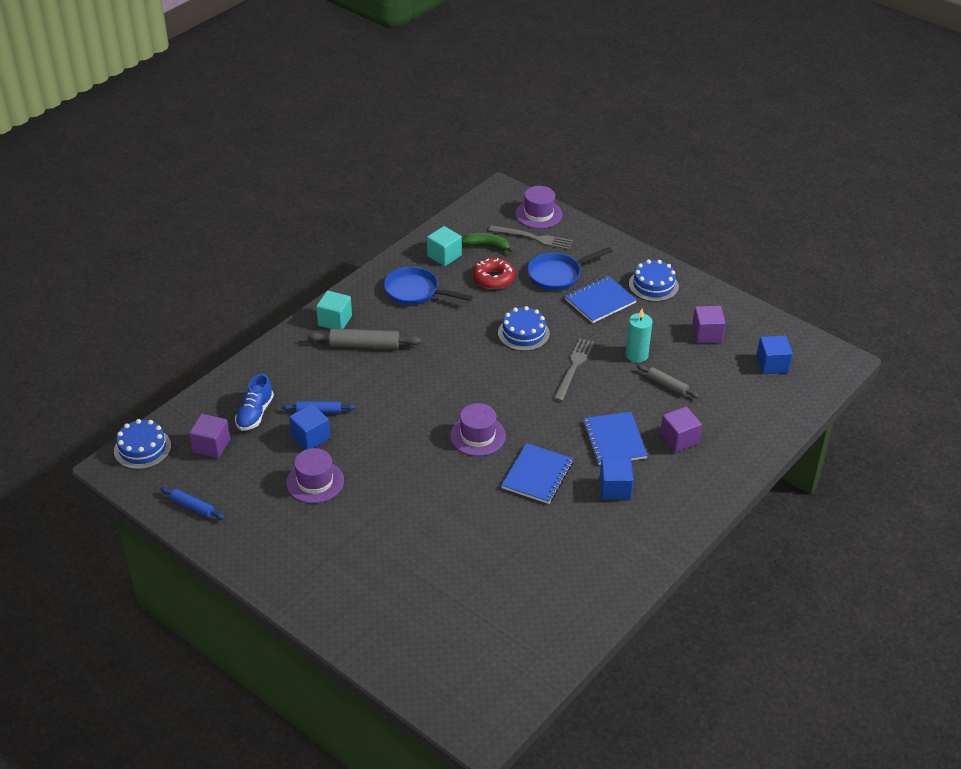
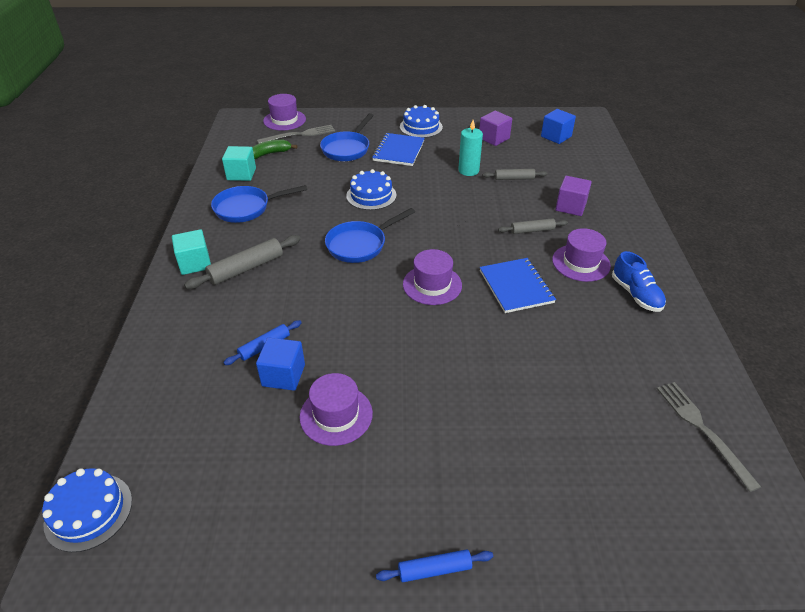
camera: 40 degrees left, 0 degrees up
blue rolling pin [160,487,225,520] -> blue rolling pin moved to [376,549,493,582]
purple cube [189,414,230,458] -> none
blue shoe [235,374,274,431] -> blue shoe moved to [612,251,666,312]
red donut [473,258,515,289] -> none
grey fork [553,338,594,401] -> grey fork moved to [657,382,761,492]
blue notebook [583,412,648,465] -> grey rolling pin [498,218,568,234]
blue cube [600,458,634,500] -> purple hat [552,228,611,282]
none -> blue pan [325,208,415,263]

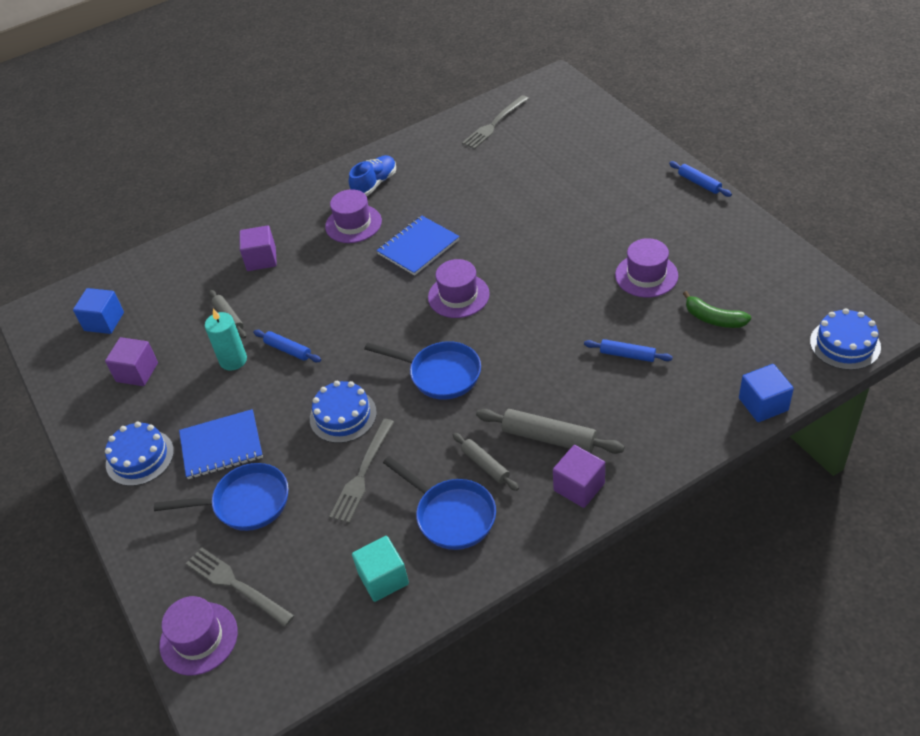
camera: 115 degrees left, 5 degrees up
turquoise cube [172,229,211,275] -> purple cube [553,445,605,508]
green banana [252,139,298,159] -> green banana moved to [683,291,751,328]
blue cube [256,337,305,391] -> blue cube moved to [739,364,794,422]
grey rolling pin [498,218,568,234] -> grey rolling pin moved to [453,433,519,491]
none -> blue rolling pin [253,330,321,362]
none -> grey fork [329,419,394,523]

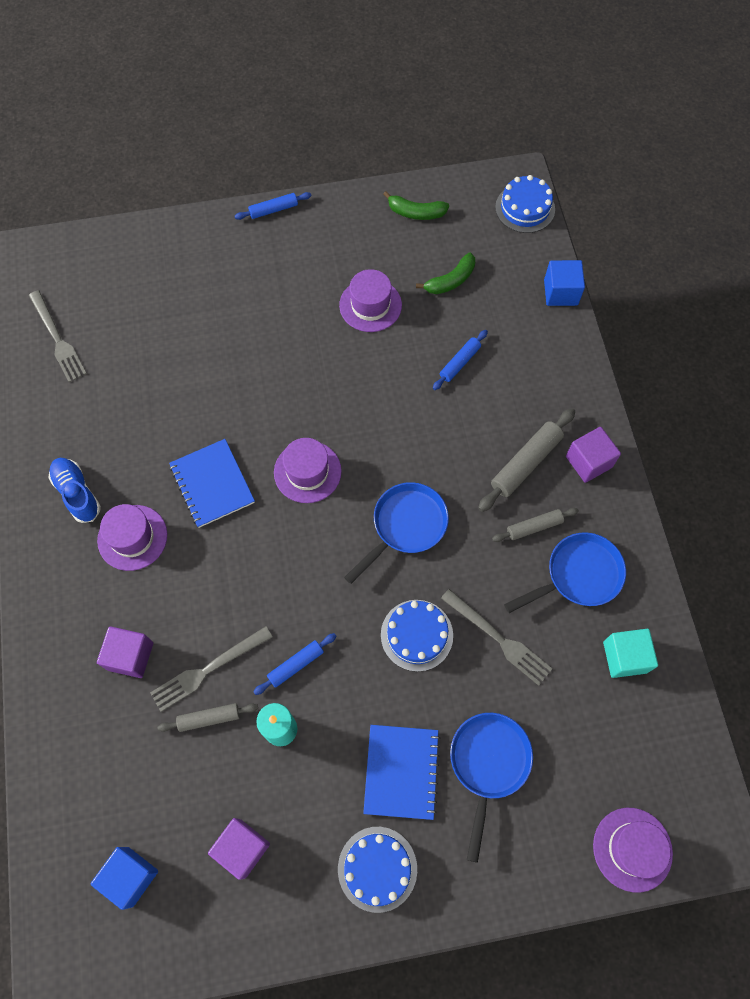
camera: 75 degrees left, 20 degrees up
grey fork [186,547,294,626] -> grey fork moved to [150,626,272,712]
none -> green banana [383,191,449,220]

